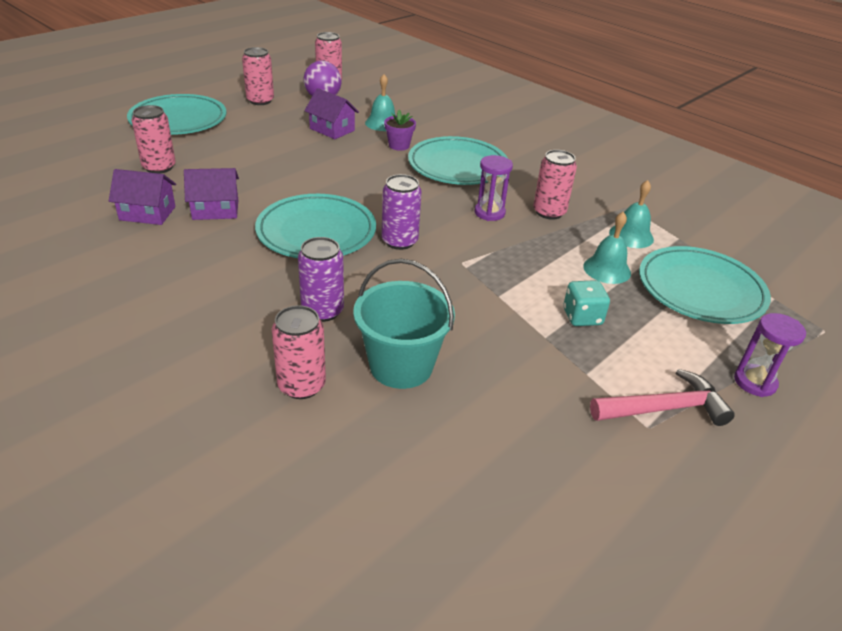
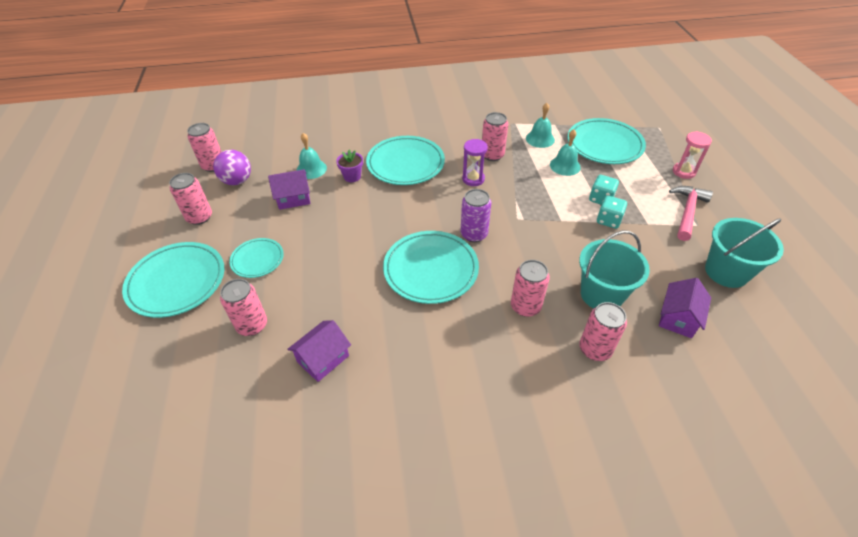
camera: 50 degrees left, 10 degrees up
purple house [184,168,239,220] -> purple house moved to [659,278,711,338]
purple can [298,237,344,322] -> pink can [511,260,550,317]
purple hourglass [734,313,806,397] -> pink hourglass [673,131,712,179]
none -> turquoise plate [229,238,284,278]
none -> turquoise dice [597,196,627,229]
none -> turquoise bucket [705,218,784,288]

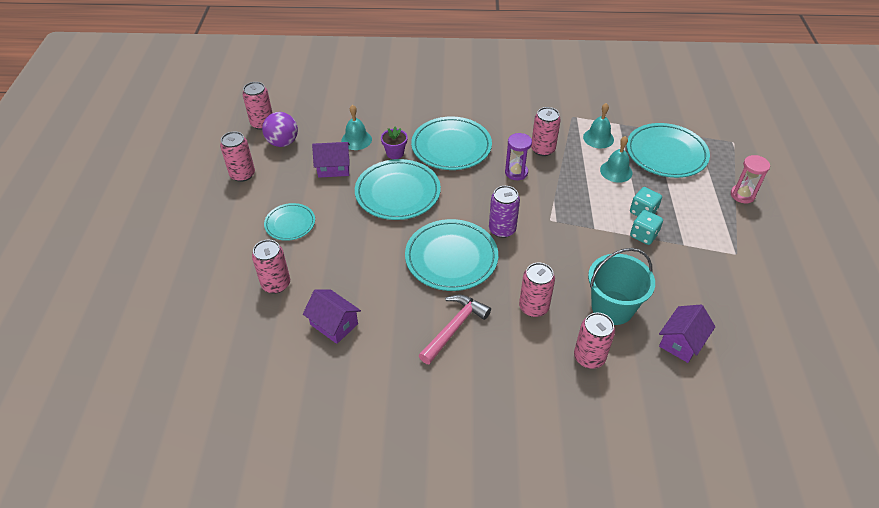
camera: 10 degrees right, 0 degrees up
turquoise plate [122,242,224,318] -> turquoise plate moved to [355,159,441,220]
purple house [287,320,351,382] -> purple house turned 75 degrees clockwise [303,289,361,344]
pink hammer [669,186,713,241] -> pink hammer moved to [419,294,491,364]
turquoise bucket [705,218,784,288] -> none

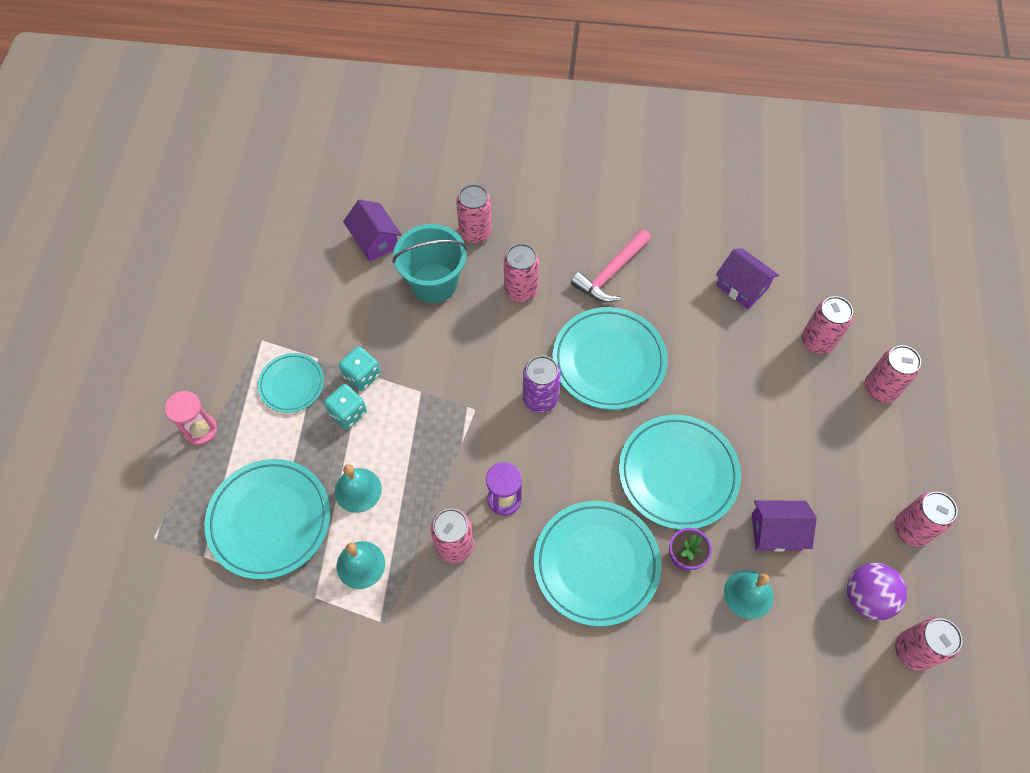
camera: 175 degrees left, 15 degrees up
turquoise plate [264,203,315,241] -> turquoise plate moved to [258,353,324,413]
purple house [659,305,715,363] -> purple house turned 75 degrees counterclockwise [343,200,402,262]
none -> pink can [864,345,921,403]

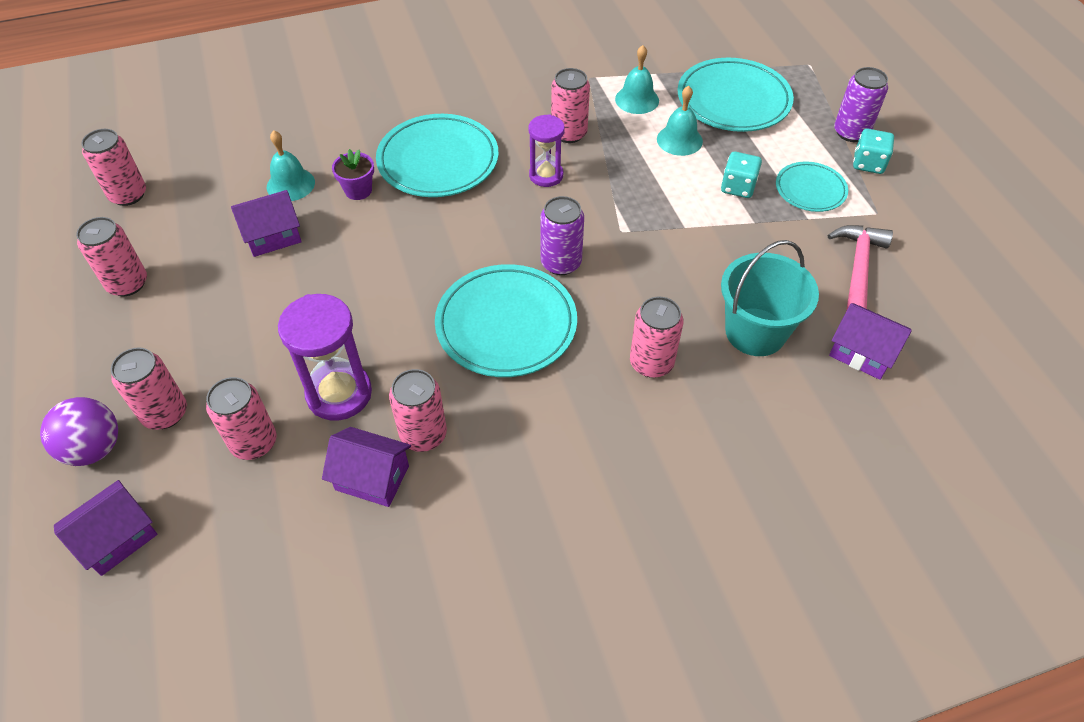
camera: 155 degrees right, 10 degrees down
pink hourglass [165,391,218,445] -> purple can [834,67,888,142]
turquoise dice [339,346,381,391] -> turquoise dice moved to [853,129,894,174]
pink can [456,184,492,243] -> pink can moved to [389,369,447,452]
pink hammer [571,229,651,303] -> pink hammer moved to [828,225,893,311]
turquoise plate [619,415,741,530] -> none
purple ball [847,563,907,620] -> purple ball moved to [40,397,118,466]
none -> purple house [54,480,157,576]
none -> purple hourglass [278,294,372,421]

